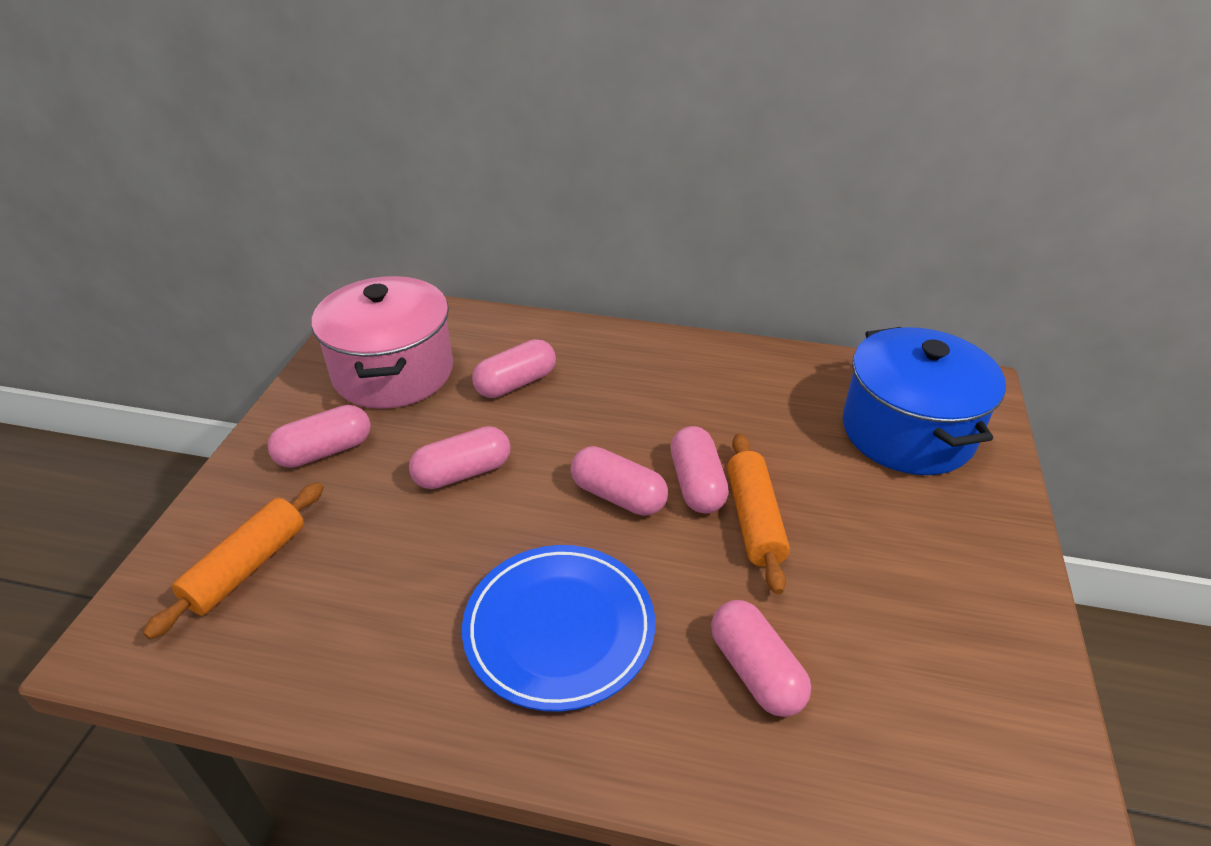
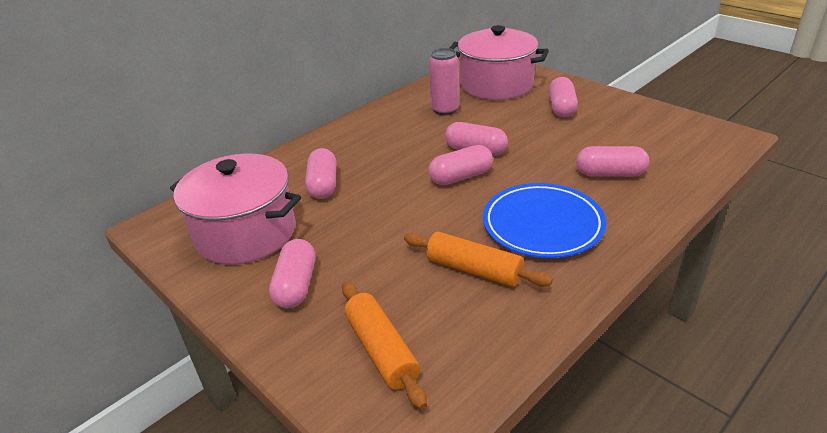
camera: 55 degrees left, 5 degrees down
pink capsule [409,426,511,489] -> pink capsule moved to [549,77,578,117]
orange rolling pin [727,433,790,594] -> orange rolling pin moved to [404,232,553,287]
blue pot [842,327,1006,475] -> pink pot [450,25,549,100]
none -> pink can [429,48,459,115]

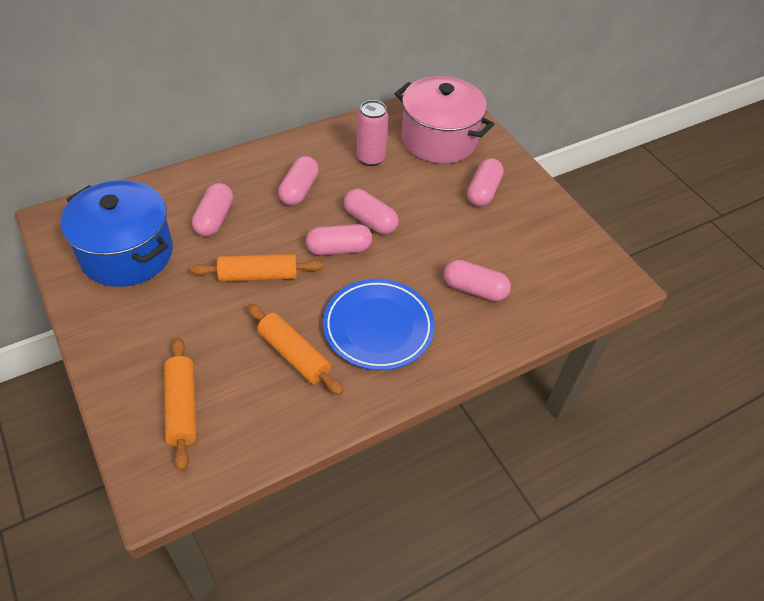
camera: 10 degrees right, 15 degrees up
pink pot [170,154,301,265] -> blue pot [61,180,173,287]
pink capsule [269,239,315,308] -> pink capsule moved to [278,156,319,206]
none -> orange rolling pin [191,254,323,282]

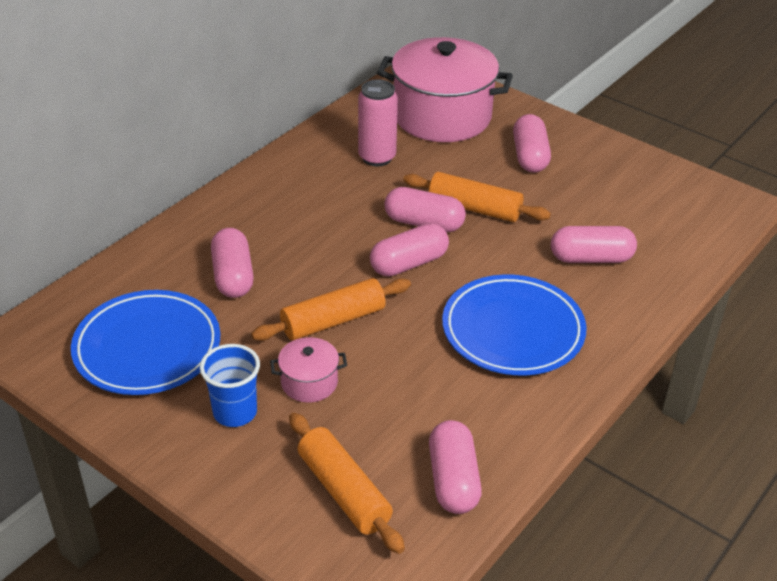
camera: 20 degrees left, 10 degrees down
blue pot [61,180,173,287] -> blue plate [71,290,220,395]
orange rolling pin [247,304,343,395] -> orange rolling pin moved to [403,172,551,222]
pink capsule [278,156,319,206] -> pink capsule moved to [429,420,482,514]
none -> blue cup [200,344,260,427]
none -> pink pot [270,337,347,403]

